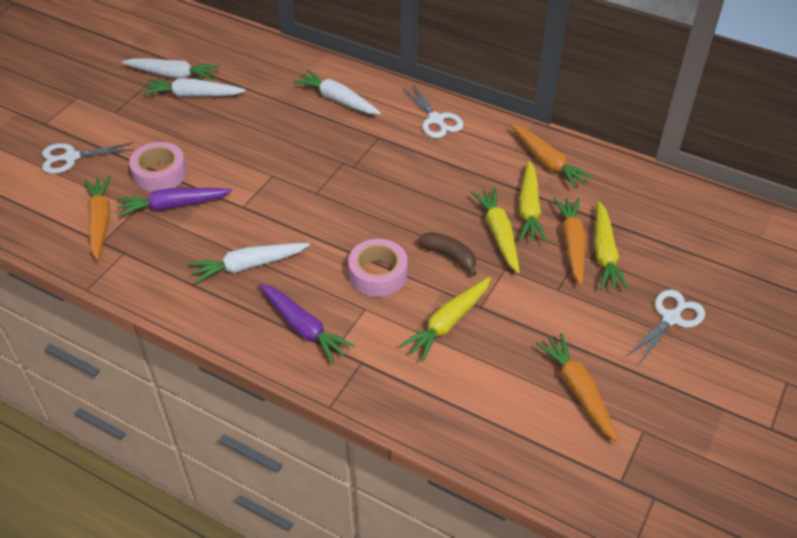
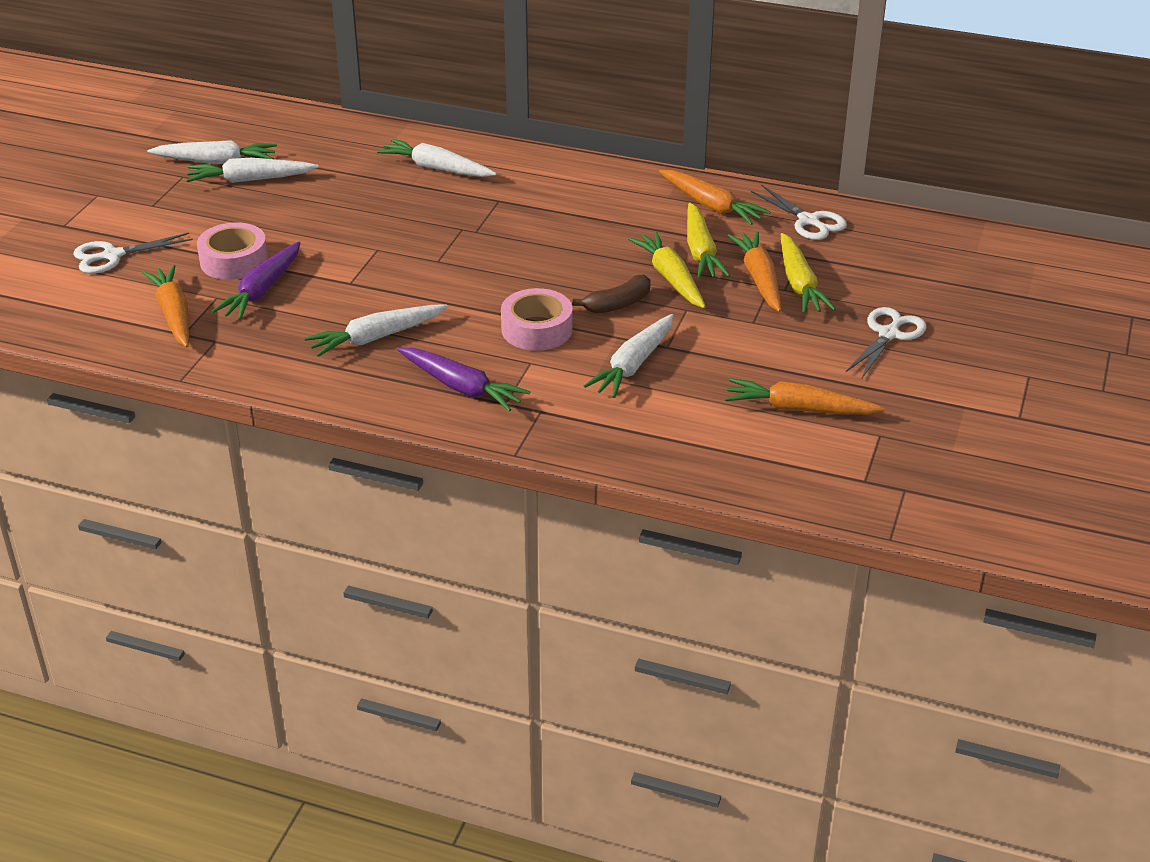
camera: 10 degrees left, 10 degrees down
purple carrot [117,188,232,217] -> purple carrot turned 45 degrees counterclockwise [211,242,300,320]
yellow carrot [400,277,491,361] -> white carrot [584,314,674,398]
white scissors [403,85,464,138] -> white scissors moved to [750,184,847,240]
brown banana [417,232,477,277] -> brown banana turned 120 degrees clockwise [572,275,651,314]
orange carrot [536,333,619,443] -> orange carrot turned 45 degrees counterclockwise [725,378,885,415]

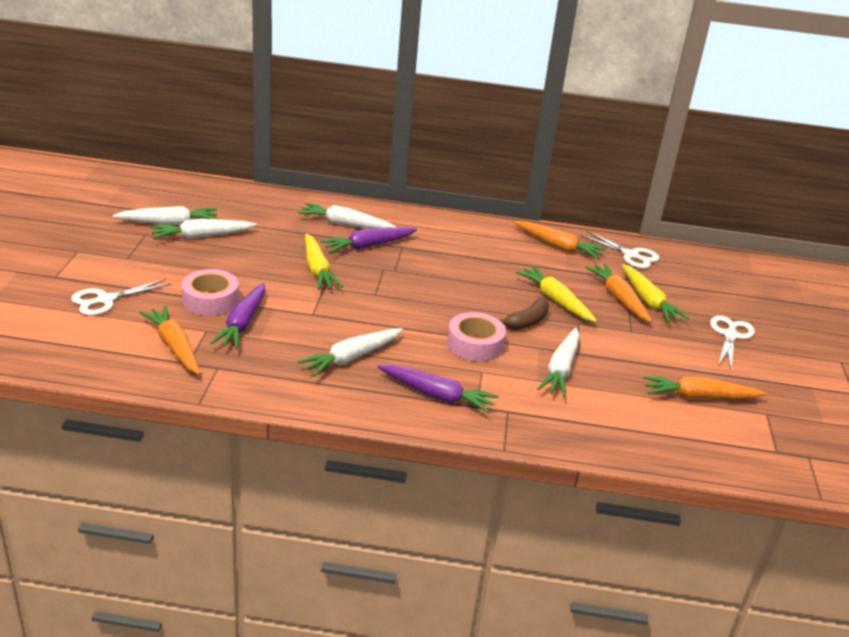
camera: 15 degrees left, 5 degrees down
yellow carrot [687,202,730,279] -> yellow carrot moved to [305,233,343,290]
none -> purple carrot [321,227,417,253]

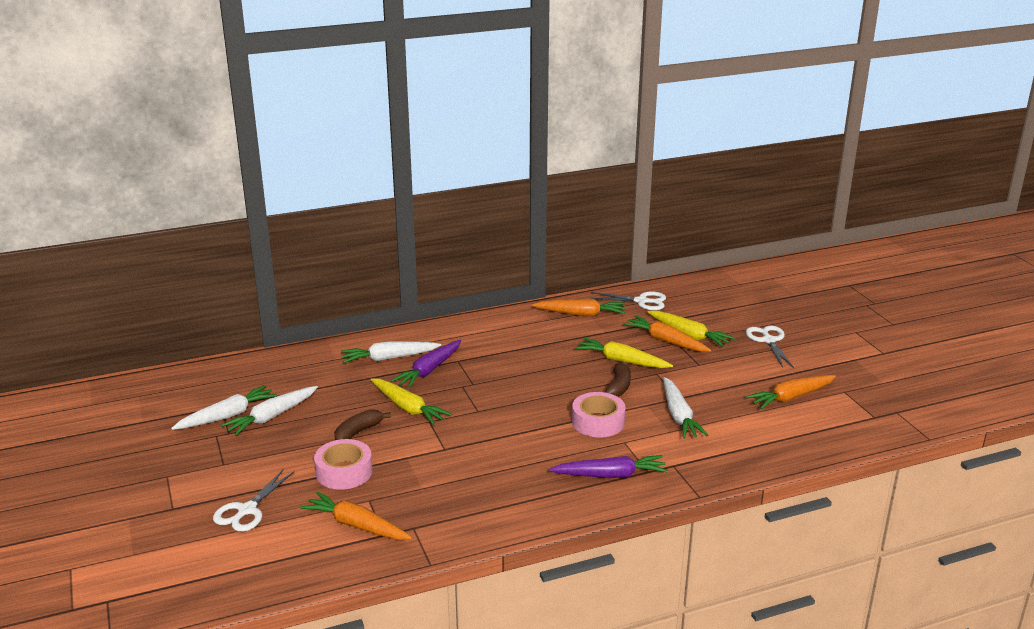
camera: 25 degrees left, 5 degrees down
purple carrot [210,283,265,349] -> none
white carrot [297,328,403,377] -> none
none -> brown banana [334,409,391,440]

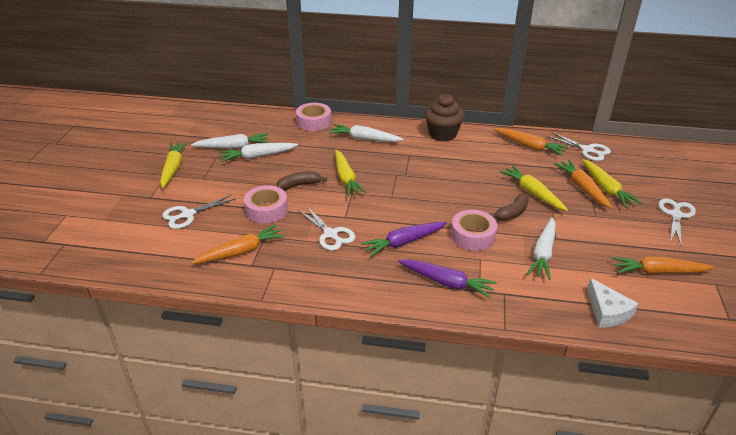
camera: 30 degrees right, 10 degrees up
orange carrot [300,492,412,540] -> orange carrot turned 90 degrees clockwise [191,224,285,264]
purple carrot [391,340,461,388] -> purple carrot moved to [361,222,447,257]
none -> yellow carrot [160,142,188,188]
none -> pink tape [296,103,331,131]
none -> white scissors [298,206,356,251]
none -> brown cupcake [425,93,465,142]
none -> white cheese [587,278,639,328]

